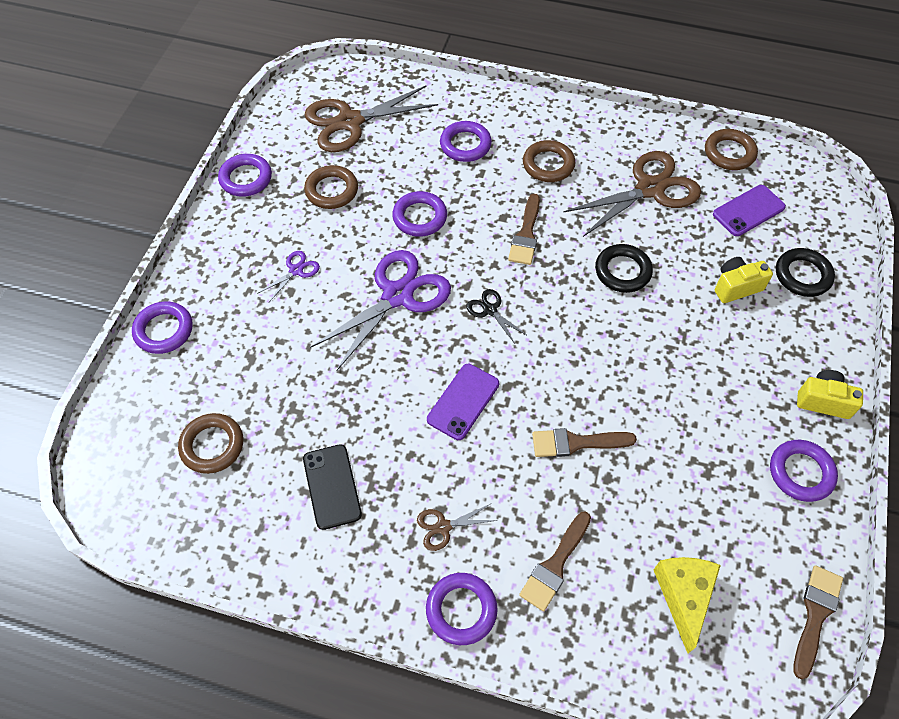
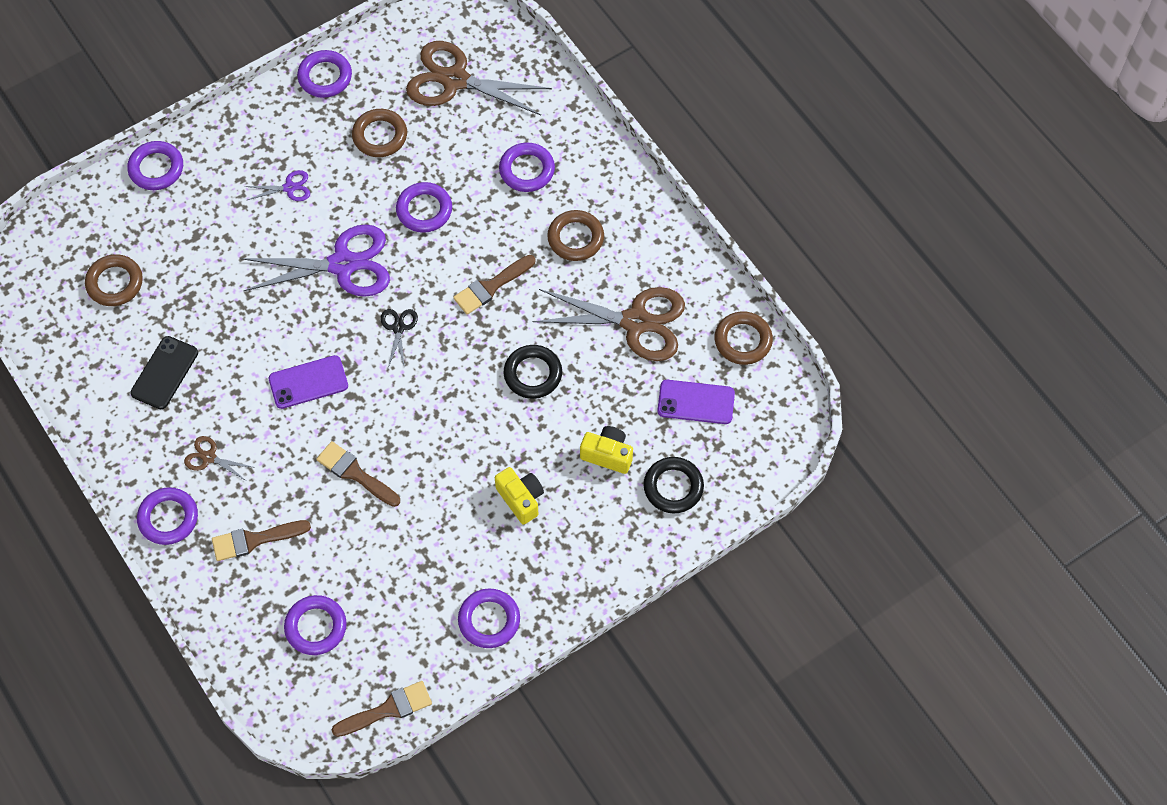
camera: 40 degrees right, 5 degrees up
yellow cheese [654,557,721,653] -> purple ring [284,595,347,655]
yellow camera [797,370,863,419] -> yellow camera moved to [495,467,544,525]

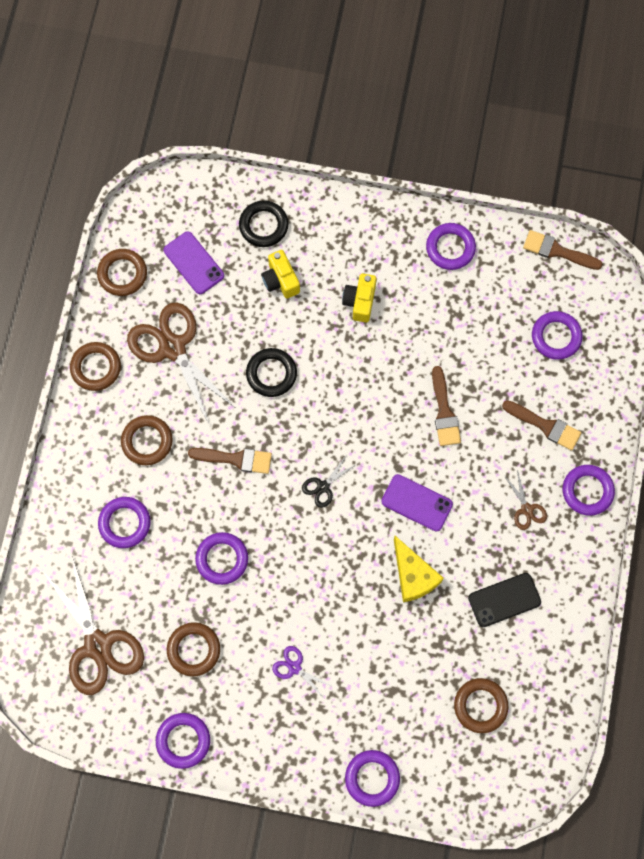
camera: 135 degrees left, 10 degrees up
purple scissors [241,225,390,297] -> none
none -> brown ring [70,342,121,391]
none -> yellow cheese [394,536,444,602]

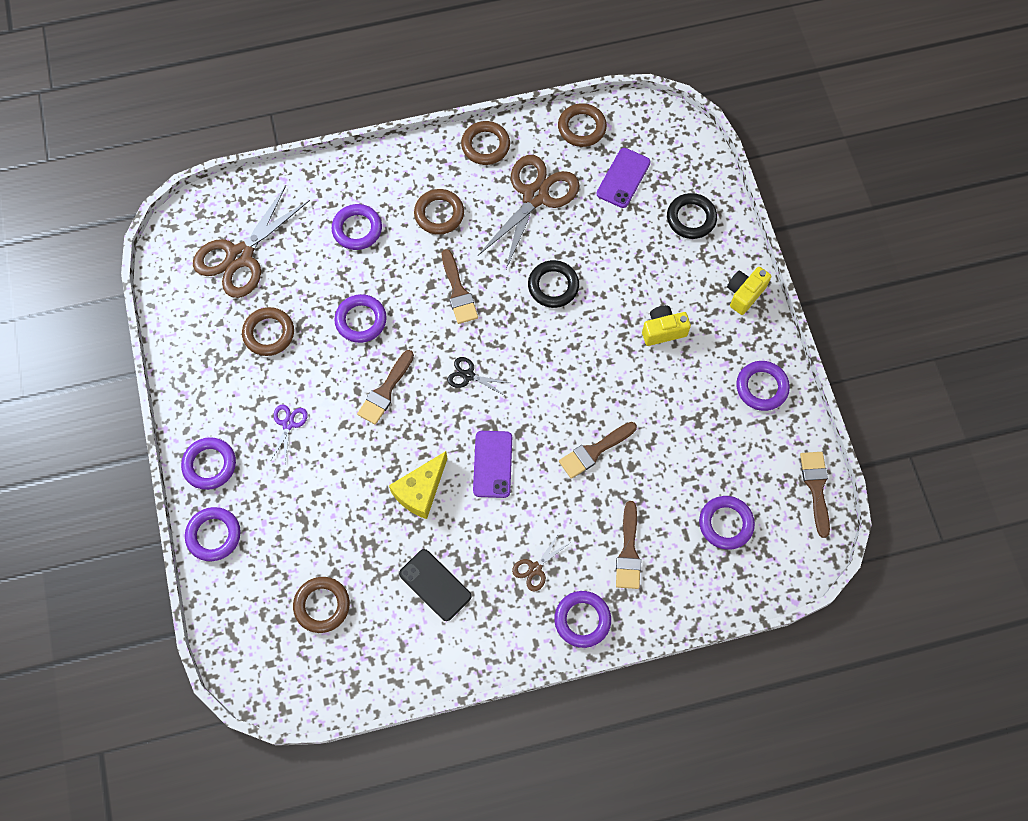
camera: 65 degrees right, 5 degrees down
purple ring [156,713,210,769] -> purple ring moved to [181,437,236,490]
yellow camera [261,250,300,299] -> yellow camera moved to [727,267,771,315]
none -> brown brush [357,350,414,425]

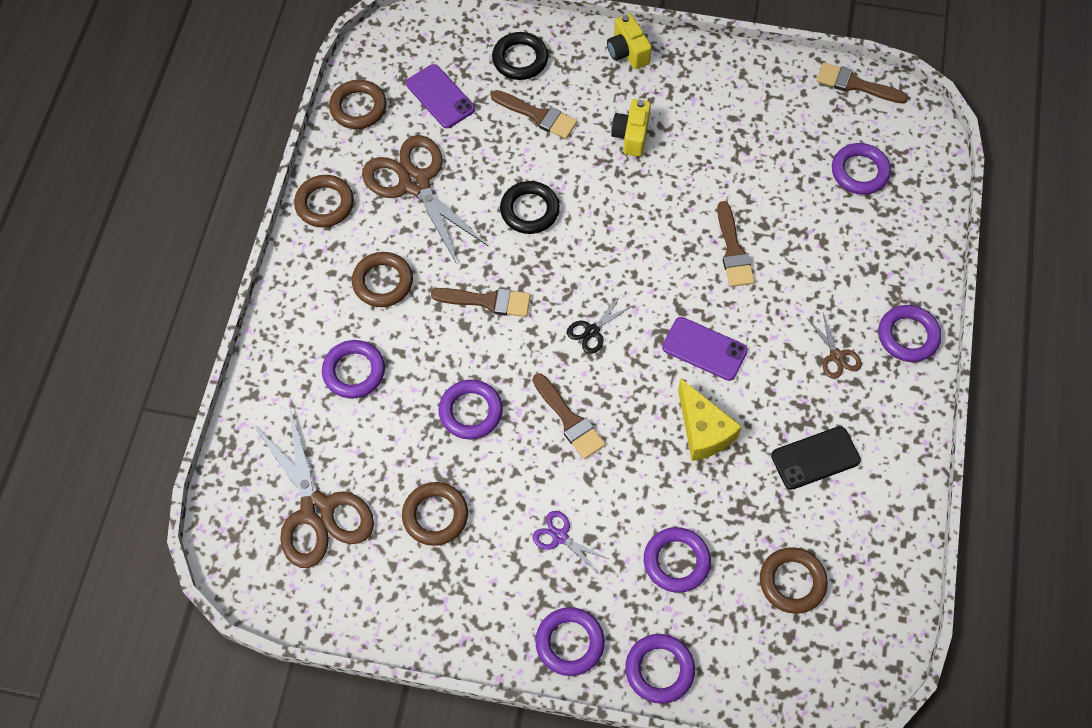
camera: 65 degrees left, 5 degrees down
brown brush [616,501,641,589] -> brown brush moved to [491,90,577,139]
purple ring [736,361,790,411] -> purple ring moved to [644,527,711,593]

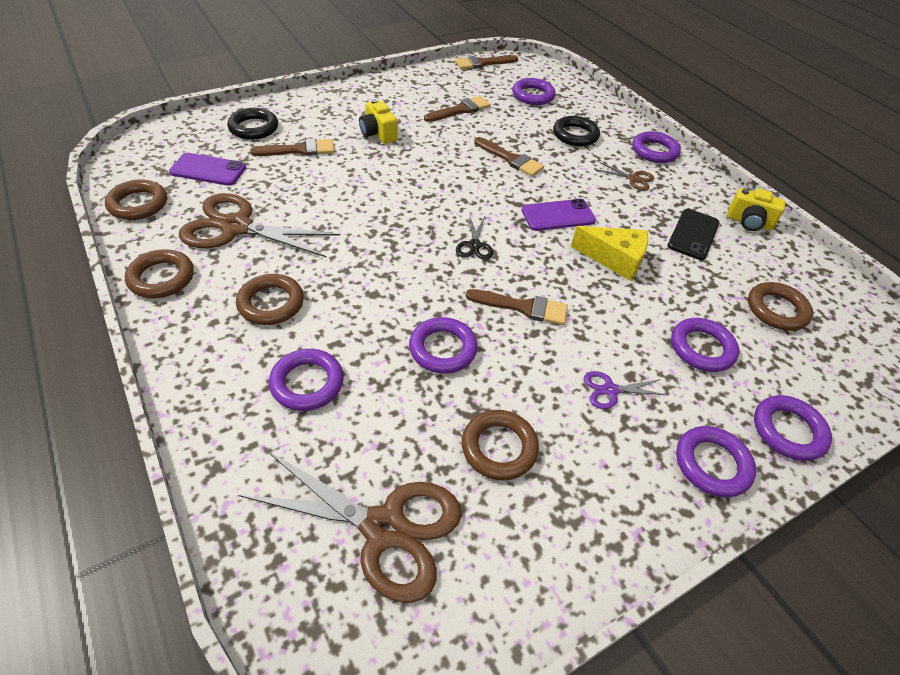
camera: 45 degrees left, 15 degrees down
brown brush [431,288,531,317] -> brown brush moved to [424,96,491,122]
black ring [500,181,560,234] -> black ring moved to [553,116,600,146]
yellow camera [607,14,652,69] -> yellow camera moved to [727,188,786,231]

